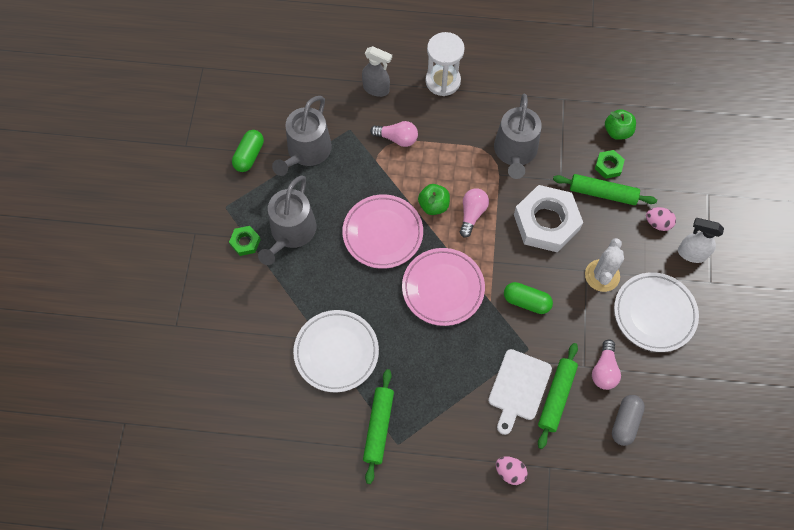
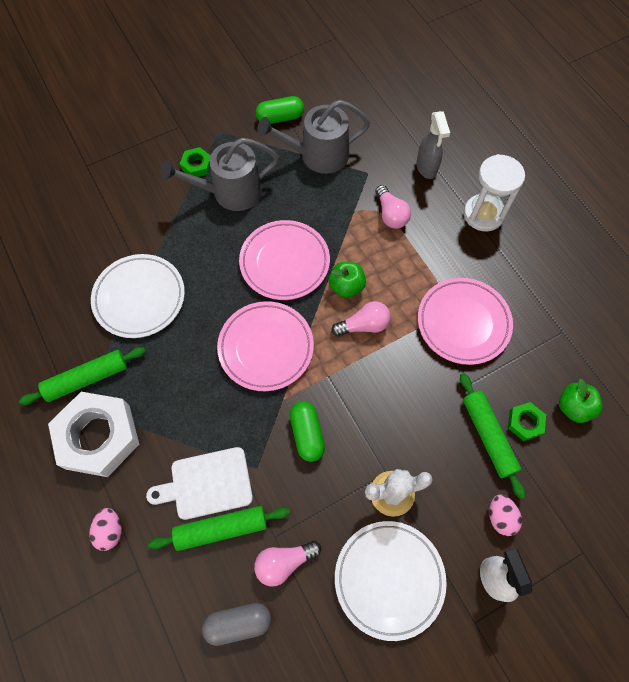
camera: 55 degrees right, 0 degrees up
grey watering can [494,94,542,179] -> pink plate [418,278,513,365]
white nut [514,185,583,252] -> white nut moved to [48,392,139,477]

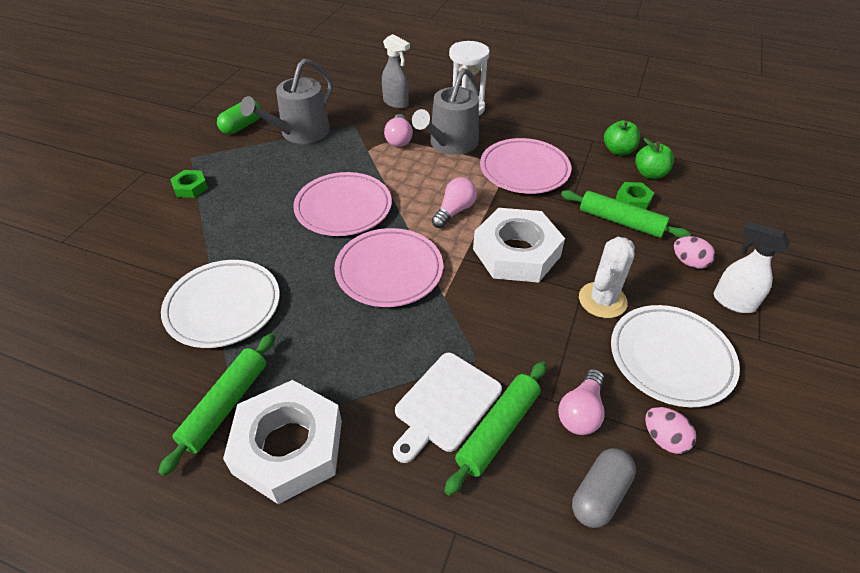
camera: 40 degrees left, 20 degrees down
pink egg [89,508,122,551] -> pink egg moved to [645,407,696,454]
grey watering can [161,138,279,211] -> grey watering can moved to [412,68,480,155]
green capsule [290,401,325,462] -> none
green apple [329,262,366,298] -> green apple moved to [604,120,640,155]
pink light bulb [375,185,411,229] -> pink light bulb turned 60 degrees clockwise [384,114,413,147]
none -> white nut [473,208,565,283]

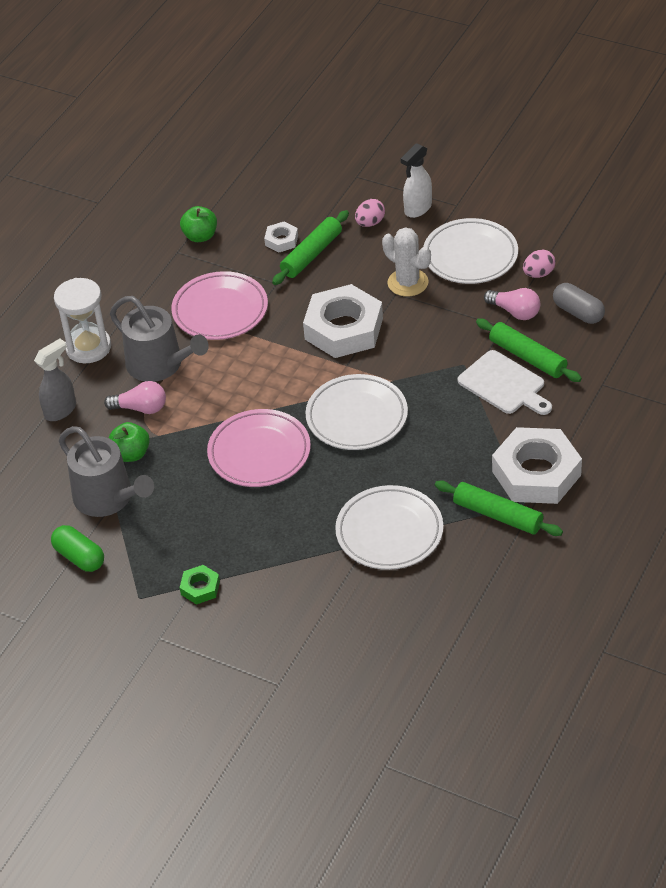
camera: 80 degrees left, 0 degrees up
pink plate [334,228,443,307] -> white plate [305,374,408,450]
pink light bulb [432,177,477,228] -> none
green nut [616,182,654,209] -> white nut [264,222,298,253]
green apple [635,138,674,179] -> green apple moved to [109,422,150,462]

